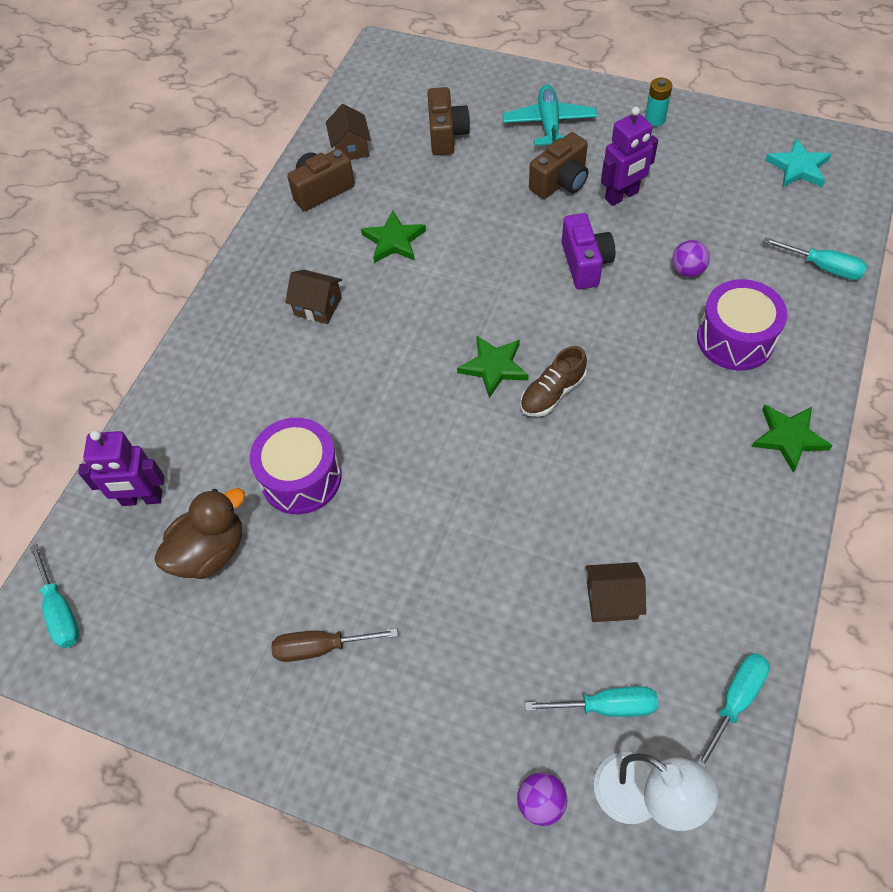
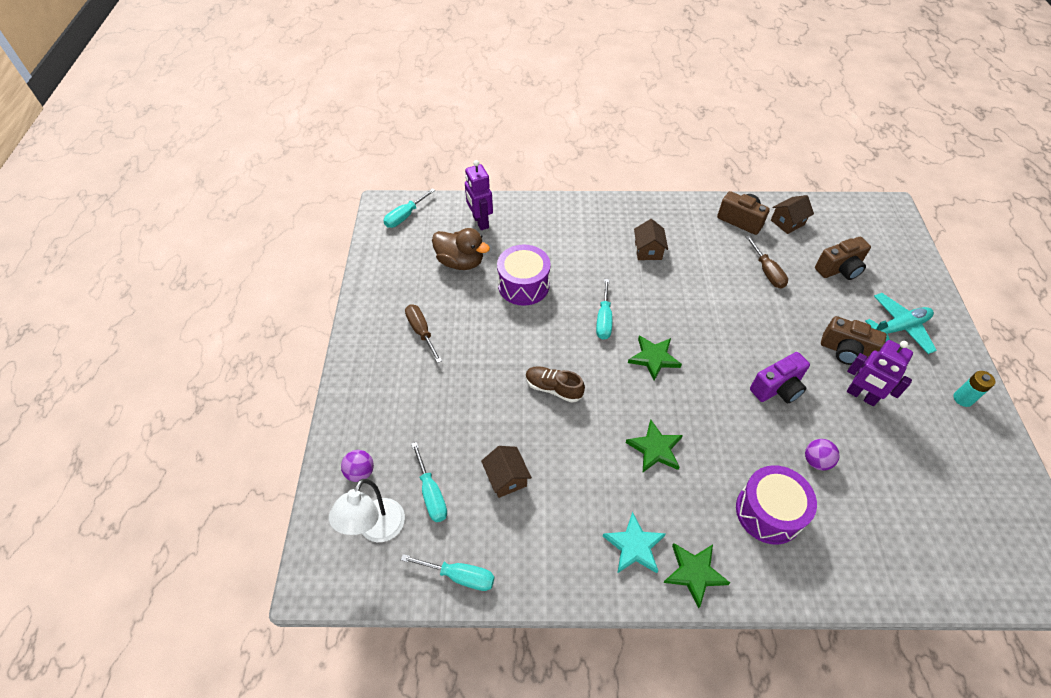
camera: 65 degrees right, 5 degrees down
green star [361,210,426,263] -> green star moved to [626,419,683,472]
brown shoe [520,346,587,417] -> brown shoe moved to [526,366,585,403]
turquoise screwdriver [763,237,867,280] -> turquoise screwdriver moved to [596,279,612,340]
turquoise star [765,138,831,187] -> turquoise star moved to [603,512,666,573]
none -> brown screwdriver [746,236,788,289]

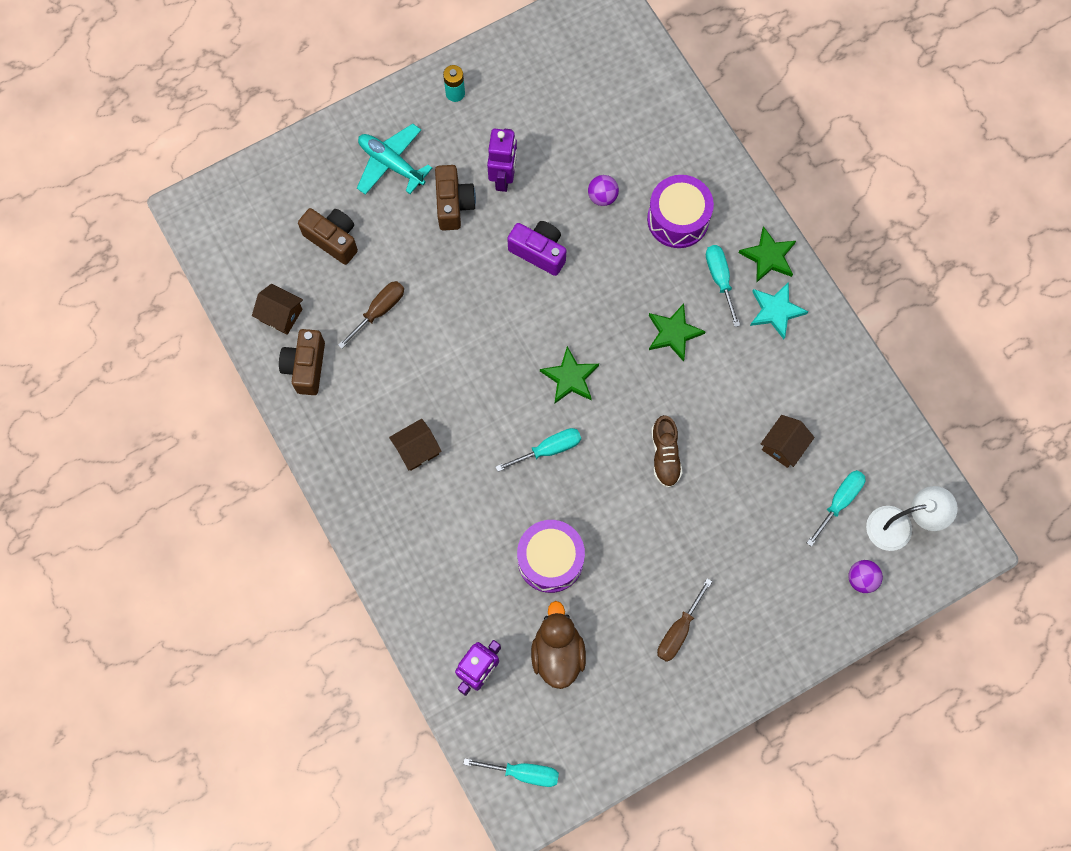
camera: 120 degrees left, 20 degrees up
turquoise screwdriver [401,554,495,591] -> turquoise screwdriver moved to [706,245,740,327]

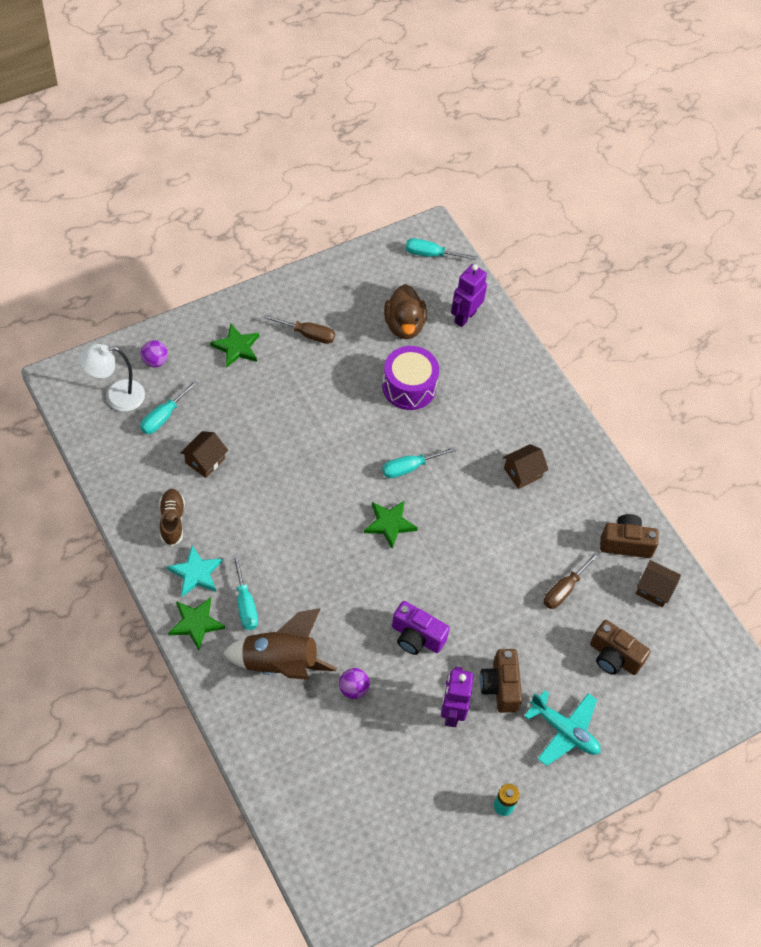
camera: 175 degrees right, 15 degrees down
brown camera [279,329,325,395] -> brown camera turned 90 degrees counterclockwise [600,514,659,558]
purple drum [647,175,714,248] -> brown rocket [223,608,337,680]
green star [649,303,706,362] -> green star moved to [210,324,259,368]
brown shoe [651,415,682,488] -> brown shoe moved to [159,489,185,547]
brown screwdriver [657,578,712,662] -> brown screwdriver turned 75 degrees clockwise [264,314,335,344]

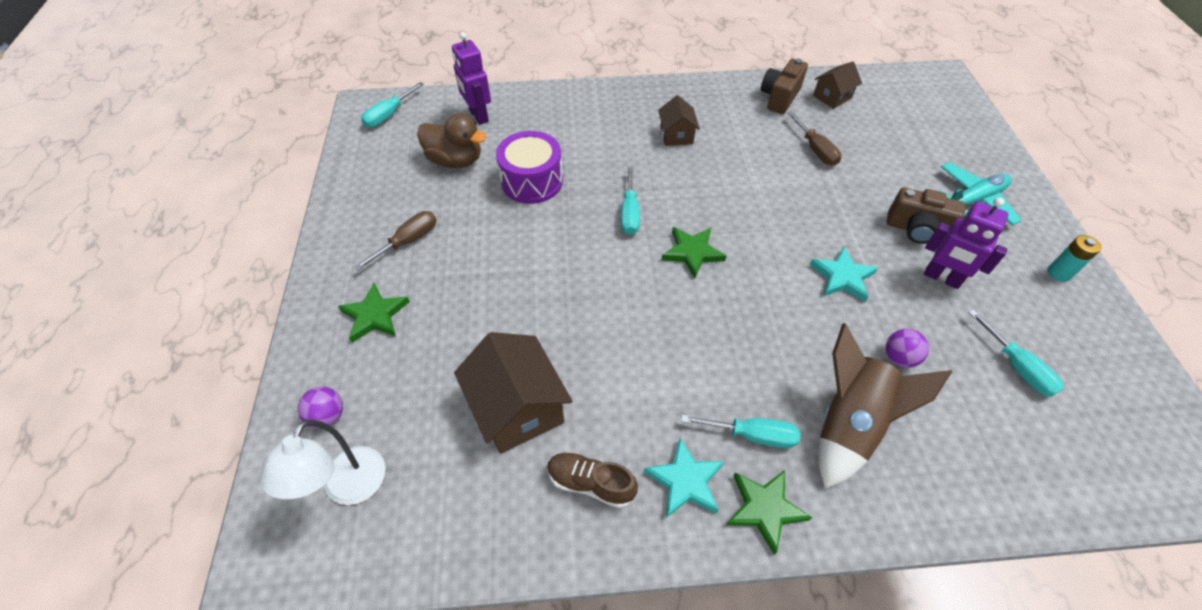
camera: 60 degrees left, 5 degrees down
turquoise screwdriver [140,380,198,434] -> turquoise screwdriver moved to [968,310,1064,397]
brown house [181,431,228,478] -> brown house [454,332,572,454], size x1.75
purple camera [392,601,450,655] -> turquoise star [810,246,878,302]
brown camera [590,620,651,675] -> none

